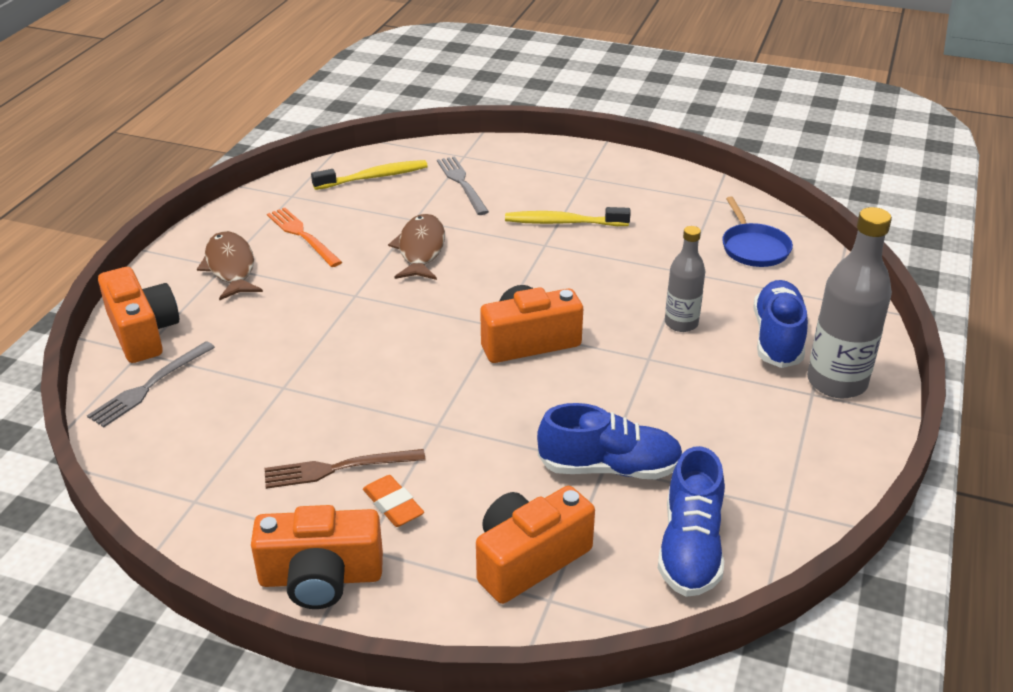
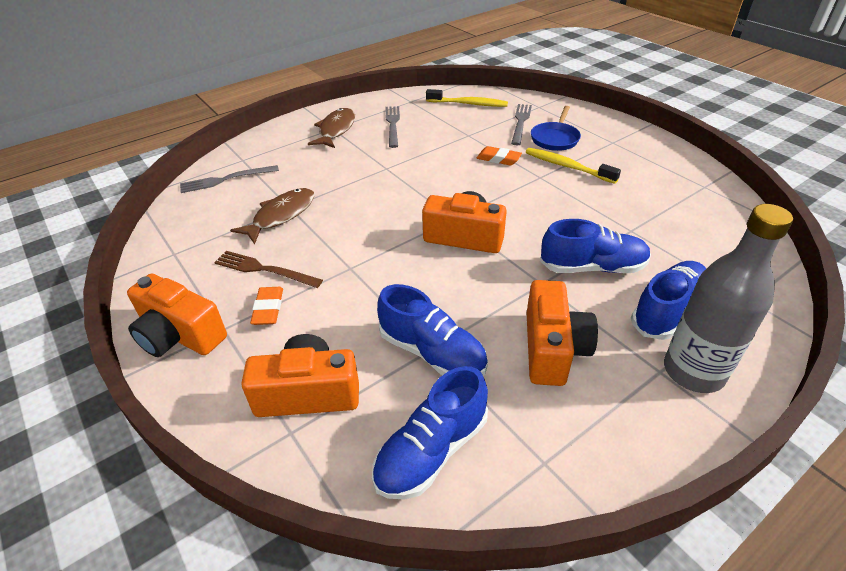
camera: 35 degrees right, 5 degrees up
orange camera [98,267,179,363] -> orange camera moved to [527,280,598,386]
orange fork [267,207,342,267] -> grey fork [386,106,400,148]
brown fish [388,214,445,280] -> brown fish moved to [230,188,314,244]
grey bottle [665,226,705,332] -> blue shoe [540,219,651,273]
blue pan [722,197,793,267] -> blue pan moved to [531,106,581,151]
none -> orange eraser [477,146,522,166]

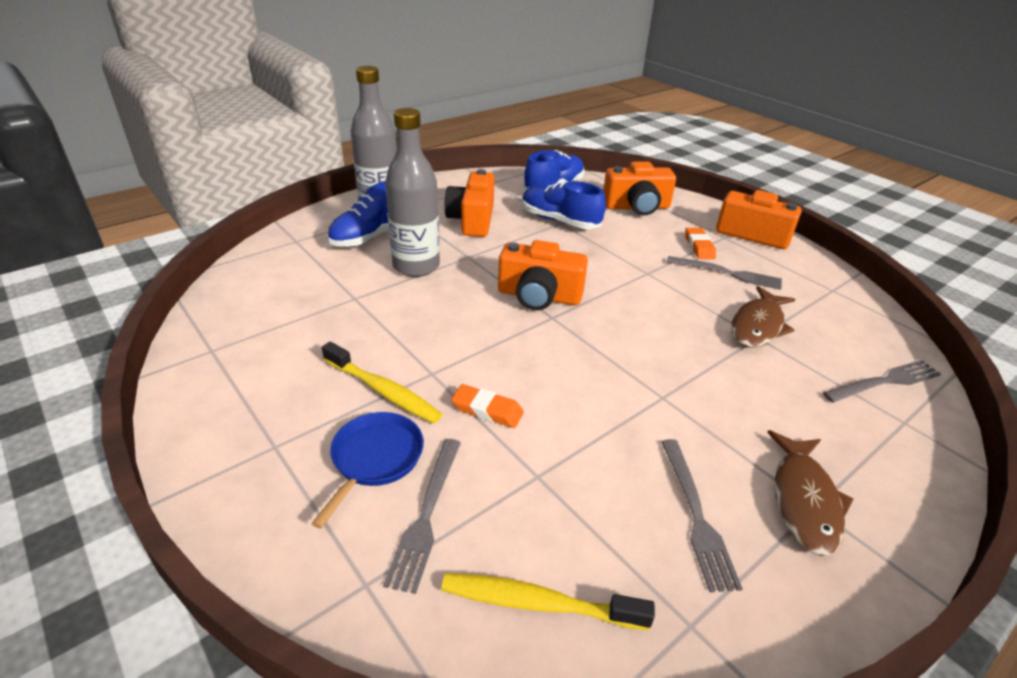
camera: 175 degrees right, 5 degrees down
brown fork [214,251,323,288] -> grey fork [667,256,782,290]
blue shoe [540,219,651,273] -> grey bottle [385,108,440,277]

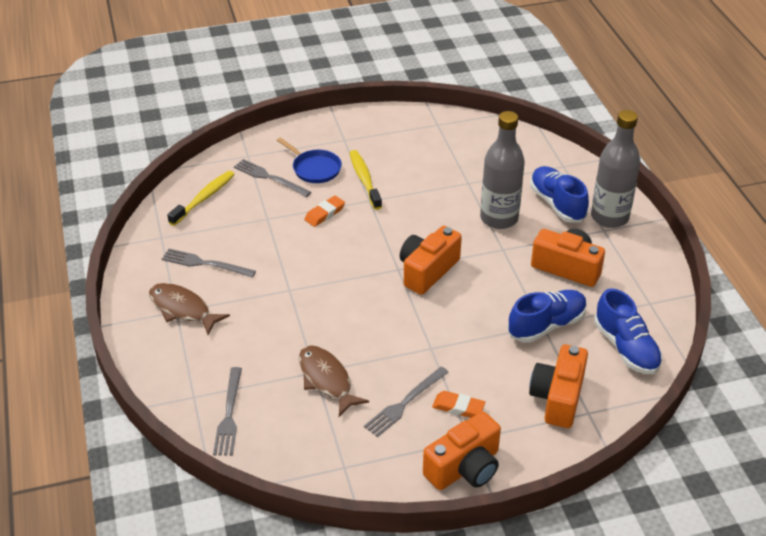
camera: 115 degrees right, 5 degrees up
yellow toothbrush [322,342,442,423] -> yellow toothbrush turned 105 degrees clockwise [350,150,382,210]

